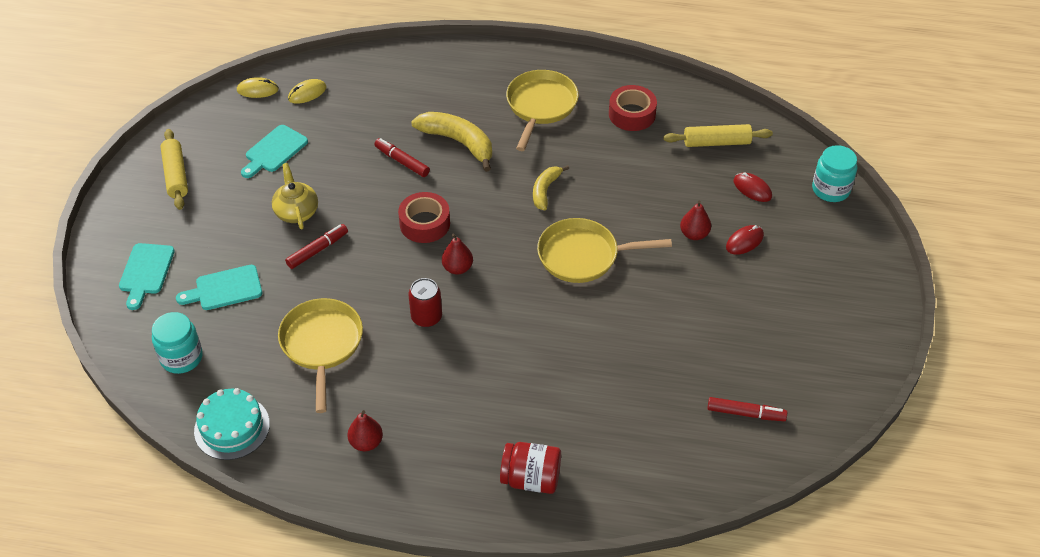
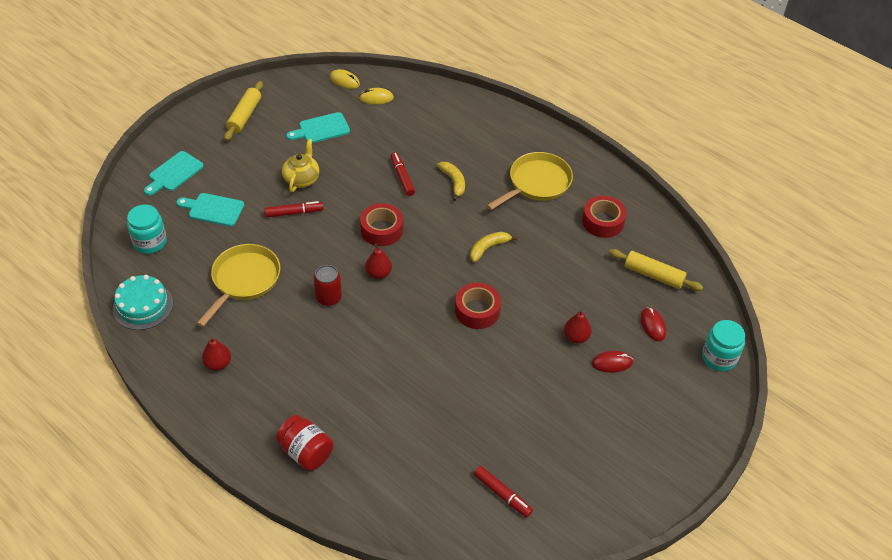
camera: 30 degrees right, 0 degrees up
yellow banana [411,112,492,172] -> yellow banana [437,162,465,201], size x0.60
yellow pan [537,218,672,283] -> red tape [455,283,501,329]

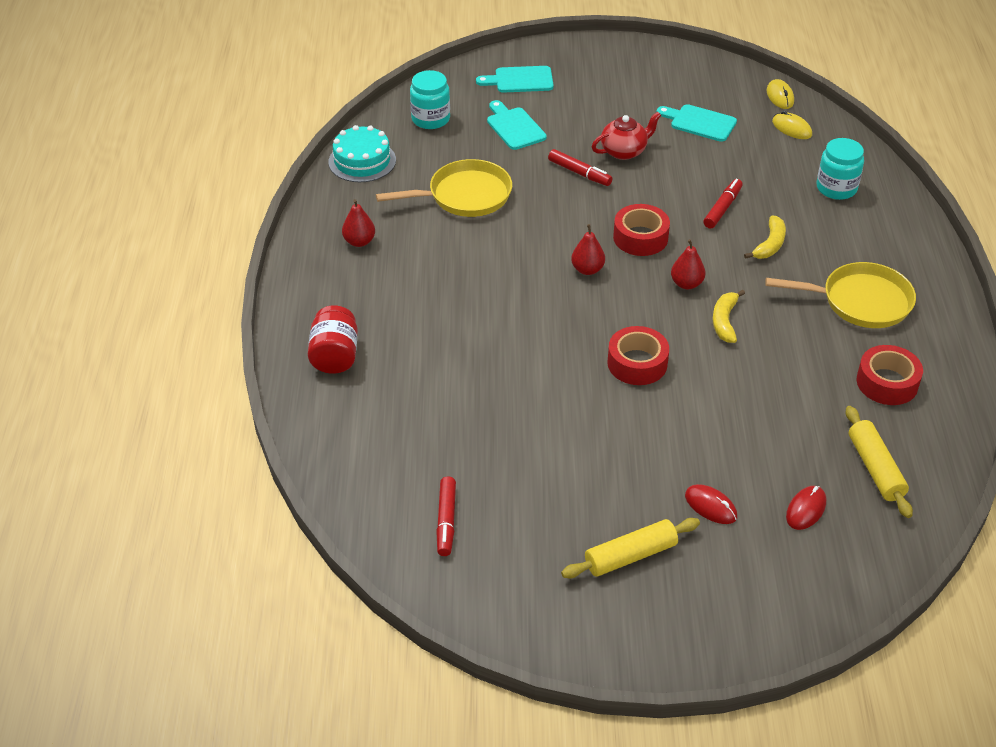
camera: 50 degrees right, 5 degrees down
yellow rolling pin [224,81,263,141] -> yellow rolling pin moved to [561,518,700,579]
yellow teapot [282,139,319,192] -> red teapot [592,112,662,160]
red can [314,265,342,306] -> none
yellow banana [470,232,518,262] -> yellow banana turned 90 degrees counterclockwise [713,290,745,343]
red pear [564,310,592,343] -> red pear moved to [671,239,706,289]
turquoise jar [702,320,745,371] -> turquoise jar moved to [817,138,864,200]

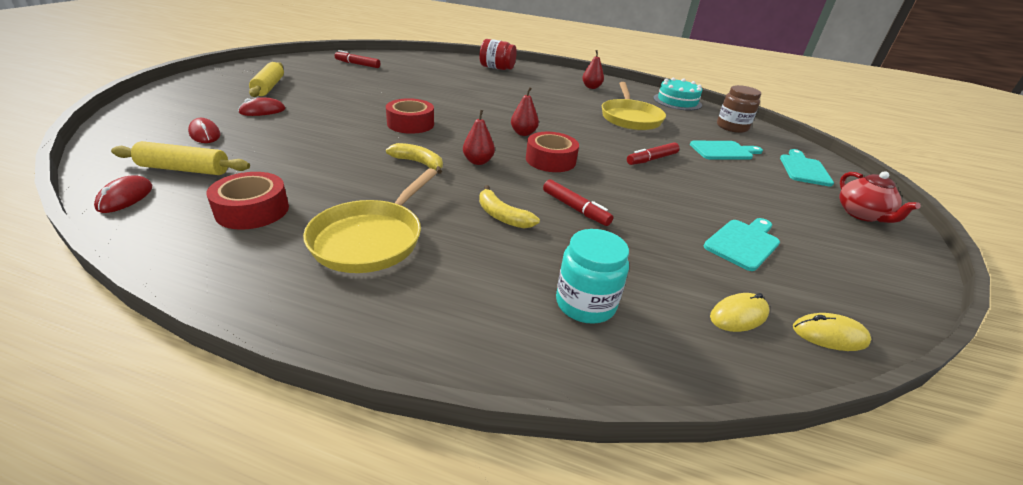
camera: 105 degrees right, 10 degrees down
turquoise jar [410,70,450,129] -> brown jar [717,85,761,133]
red teapot [592,112,662,160] -> red teapot moved to [839,171,921,223]
none -> red mouse [94,175,152,213]

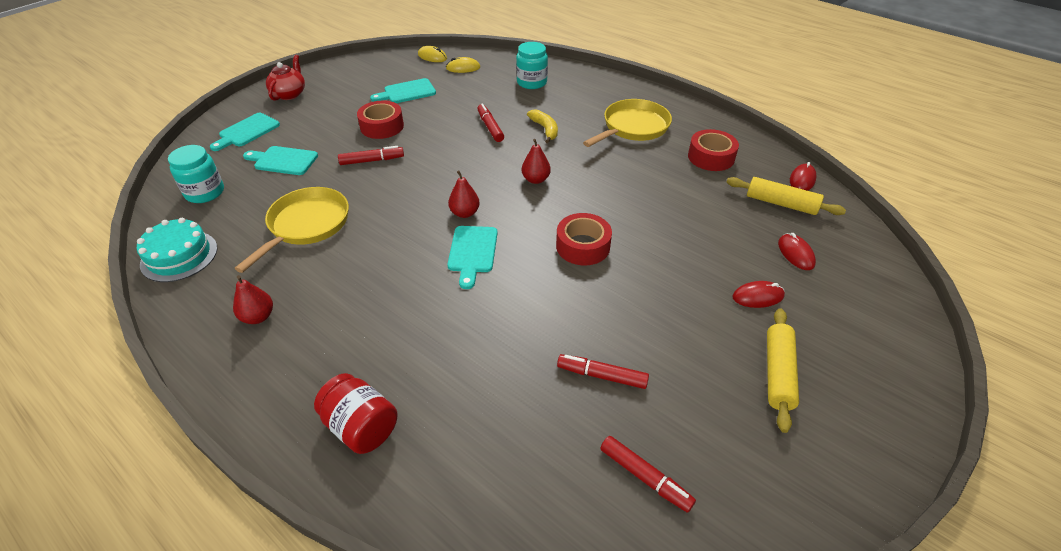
camera: 155 degrees left, 10 degrees up
yellow banana [386,143,443,174] -> none
red tape [526,132,579,172] -> red tape moved to [357,101,404,139]
brown jar [717,85,761,133] -> turquoise jar [168,145,224,203]
none -> turquoise cutting board [447,226,498,289]
none -> red marker [557,354,649,389]

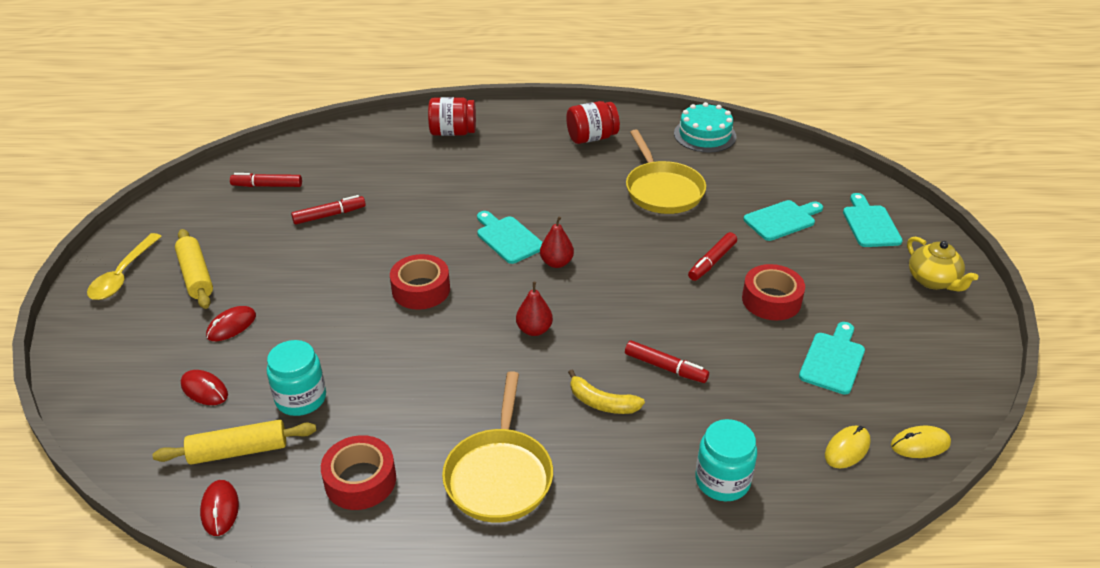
camera: 140 degrees right, 5 degrees down
turquoise jar [168,145,224,203] -> turquoise jar moved to [267,340,326,416]
red pear [233,275,273,324] -> red jar [566,101,620,144]
red teapot [266,55,305,101] -> yellow teapot [907,236,978,292]
none -> yellow spoon [87,233,162,300]

